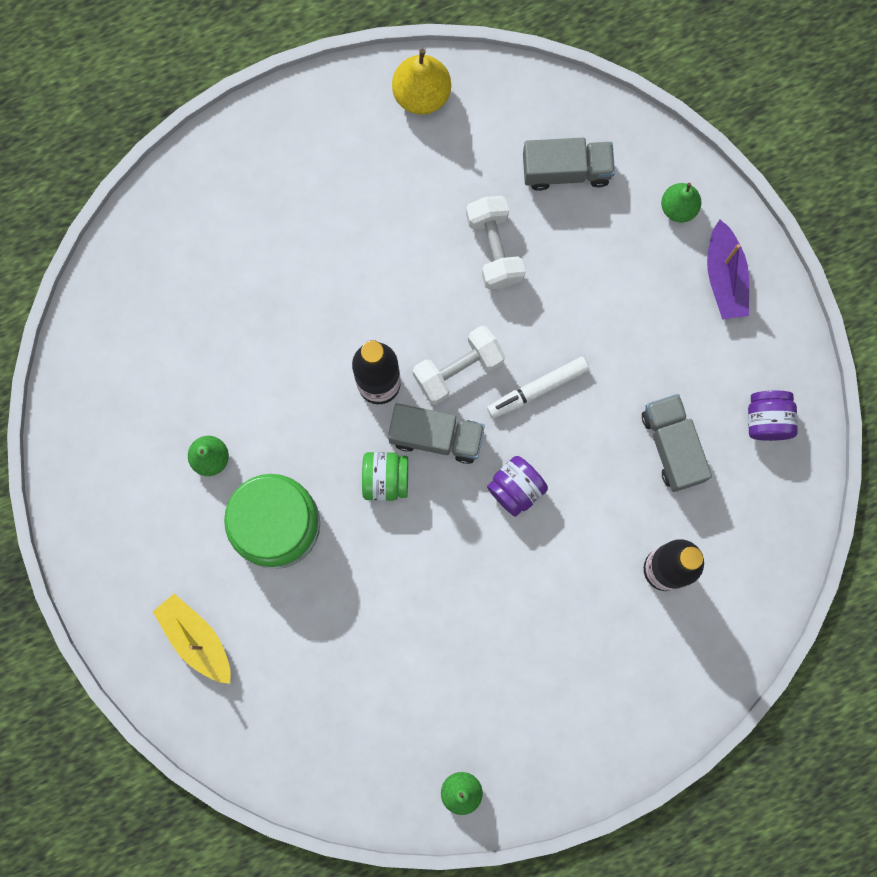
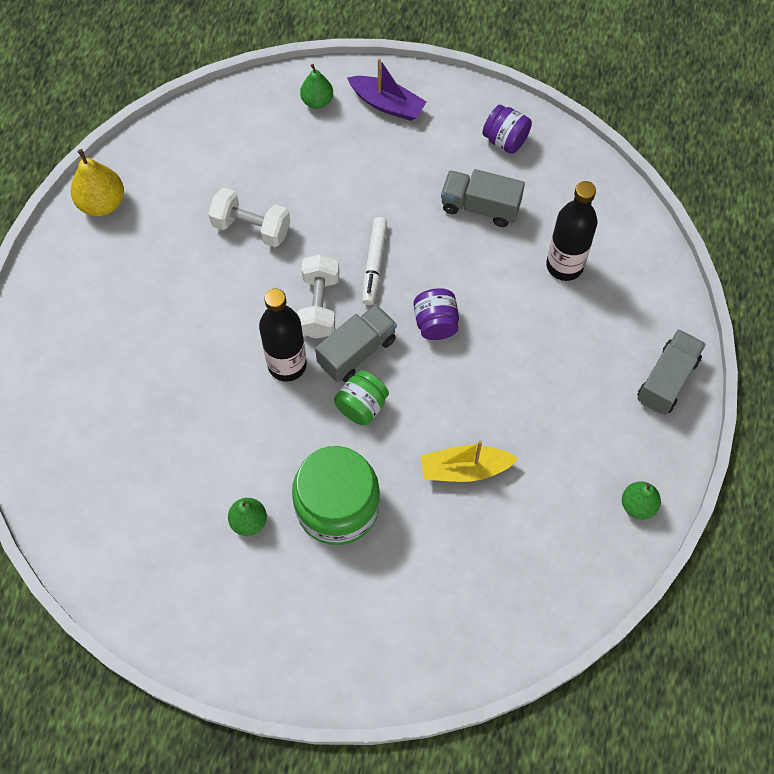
camera: 55 degrees left, 15 degrees down
yellow boat [153,594,231,684] -> yellow boat moved to [421,440,518,482]
grey truck [523,138,615,191] -> grey truck moved to [637,329,706,415]

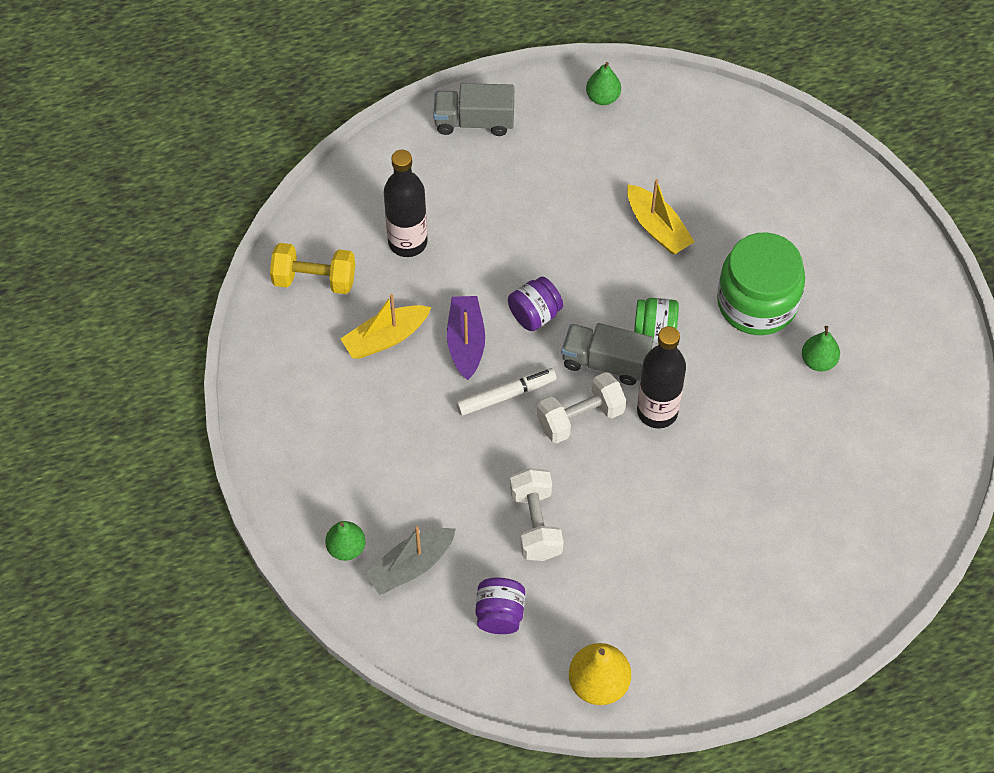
camera: 120 degrees left, 5 degrees down
purple boat [347,58,427,121] -> purple boat moved to [447,296,485,380]
grey truck [441,169,525,227] -> yellow boat [341,294,431,359]
purple jar [482,105,532,154] -> purple jar moved to [475,578,525,634]
none -> yellow dumbbell [270,243,355,294]
none -> grey boat [364,526,456,595]

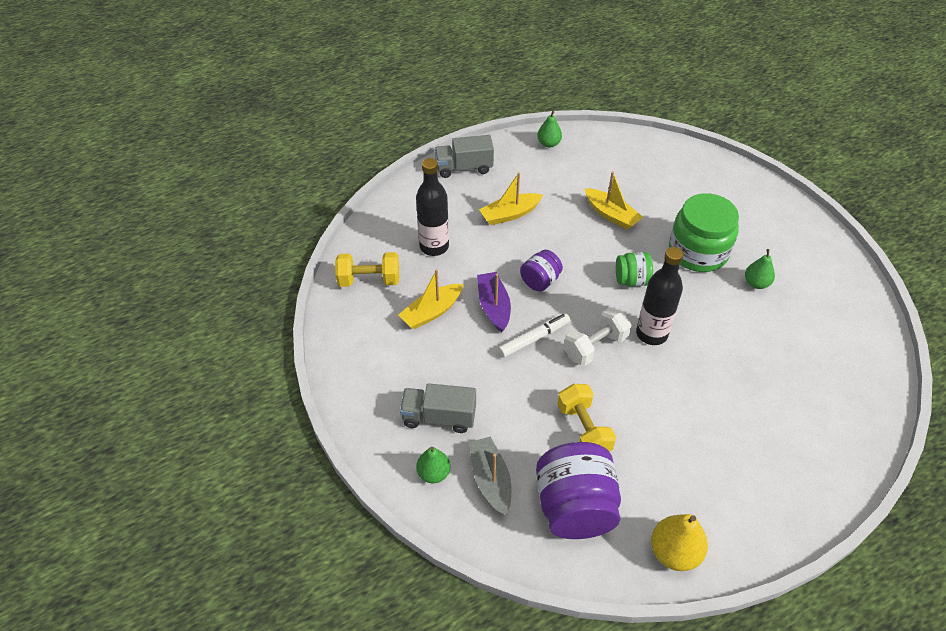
camera: 10 degrees left, 10 degrees down
grey boat [364,526,456,595] -> grey boat turned 120 degrees clockwise [469,437,511,516]
purple jar [475,578,525,634] -> purple jar [536,442,621,539], size x1.87
white dumbbell [510,468,563,561] -> yellow dumbbell [557,384,616,452]
grey truck [562,323,653,385] -> grey truck moved to [400,383,476,433]
none -> yellow boat [479,172,543,225]

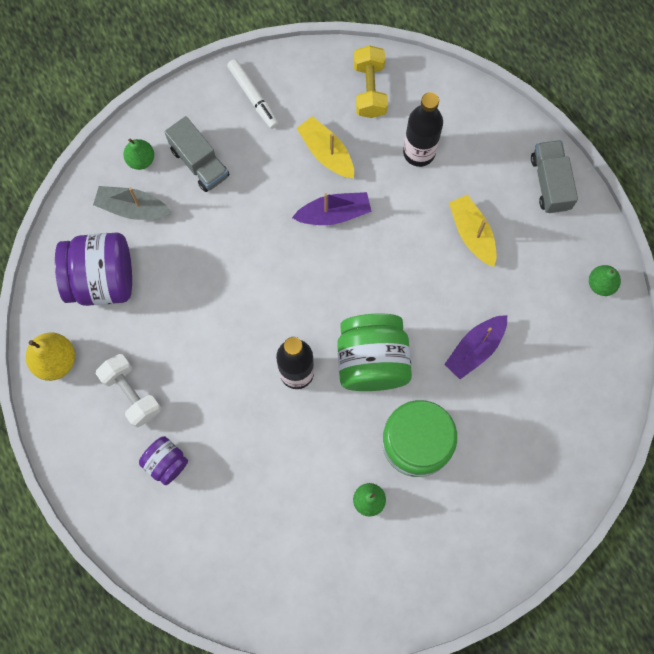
camera: 90 degrees right, 25 degrees up
grey truck [400,383,476,433] -> grey truck turned 135 degrees clockwise [165,116,229,192]
grey boat [469,437,511,516] -> grey boat turned 150 degrees counterclockwise [93,186,172,220]
white marker [498,313,570,358] -> white marker moved to [227,59,279,129]
purple jar [520,250,563,292] -> purple jar moved to [139,436,188,485]
yellow dumbbell [557,384,616,452] -> none
white dumbbell [564,307,632,366] -> white dumbbell moved to [96,354,161,427]
yellow boat [584,171,643,230] -> purple boat [444,315,507,379]
green jar [616,252,653,286] -> green jar [337,314,412,391], size x1.87

